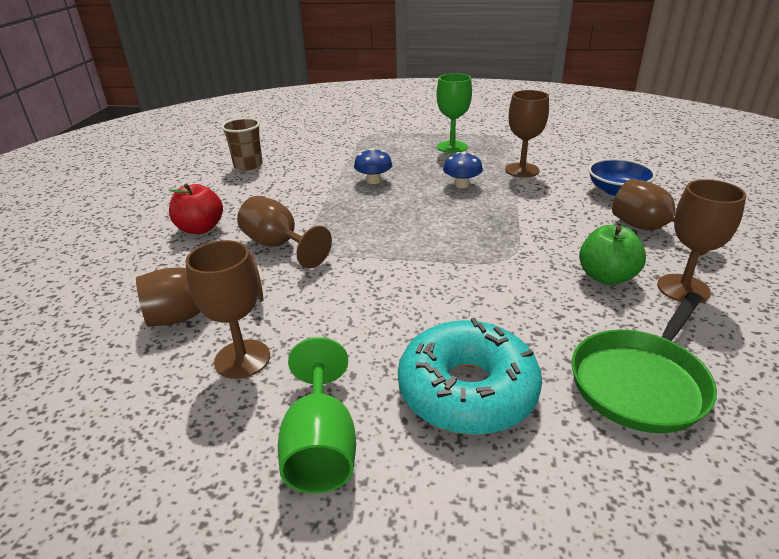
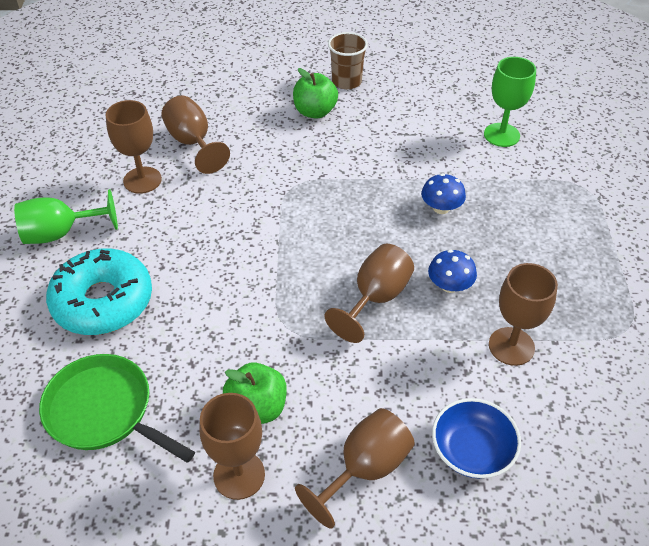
camera: 80 degrees right, 15 degrees up
red apple [169,183,223,234] -> green apple [293,68,338,119]
brown cup [221,118,263,171] -> brown cup moved to [328,32,368,89]
brown goblet [237,196,332,268] -> brown goblet moved to [325,244,414,343]
green goblet [437,73,472,153] -> green goblet moved to [484,57,536,147]

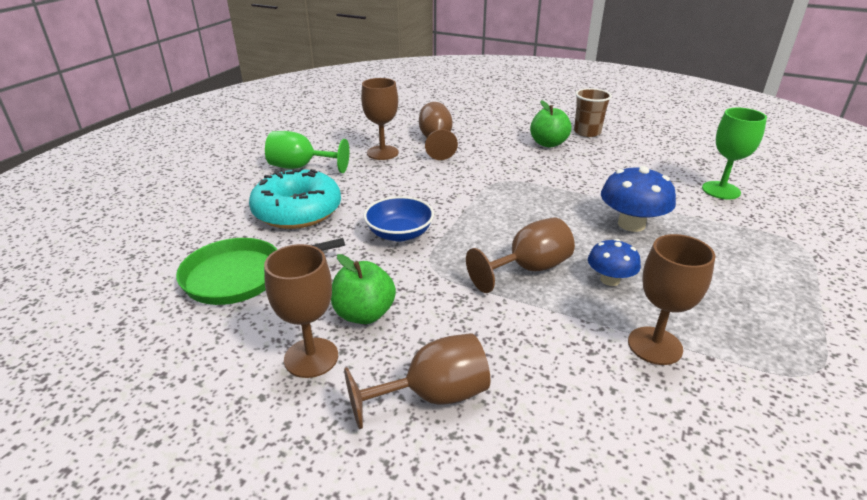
camera: 25 degrees right, 15 degrees down
green pan [39,354,195,463] -> green pan turned 75 degrees counterclockwise [176,238,345,305]
blue mushroom [421,173,466,214] -> blue mushroom [601,166,676,232], size x1.60
blue bowl [432,398,521,479] -> blue bowl moved to [364,196,434,242]

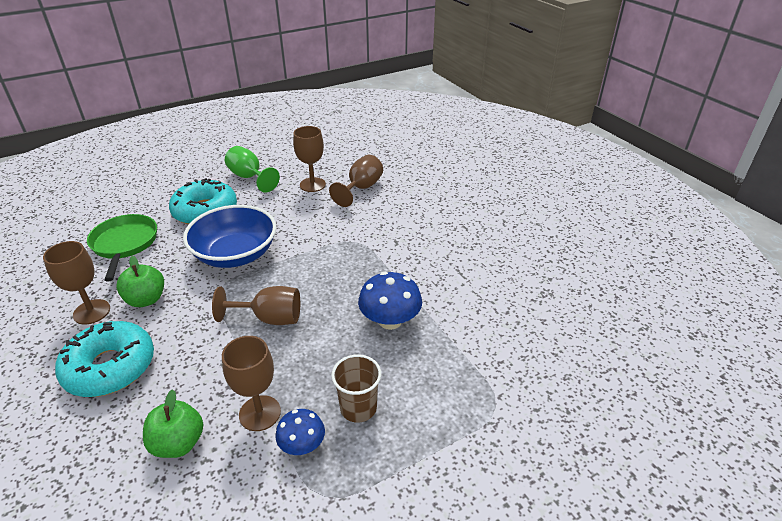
camera: 35 degrees right, 5 degrees up
green pan [176,238,345,305] -> green pan turned 60 degrees clockwise [87,214,157,281]
brown goblet [344,333,491,429] -> turquoise donut [55,321,154,397]
blue bowl [364,196,434,242] -> blue bowl [183,205,277,268], size x1.69
green apple [530,100,571,148] -> green apple moved to [143,389,203,458]
brown cup [574,88,612,137] -> brown cup moved to [331,354,381,423]
blue mushroom [588,239,641,286] -> blue mushroom moved to [275,409,325,455]
green goblet [702,108,767,200] -> none

